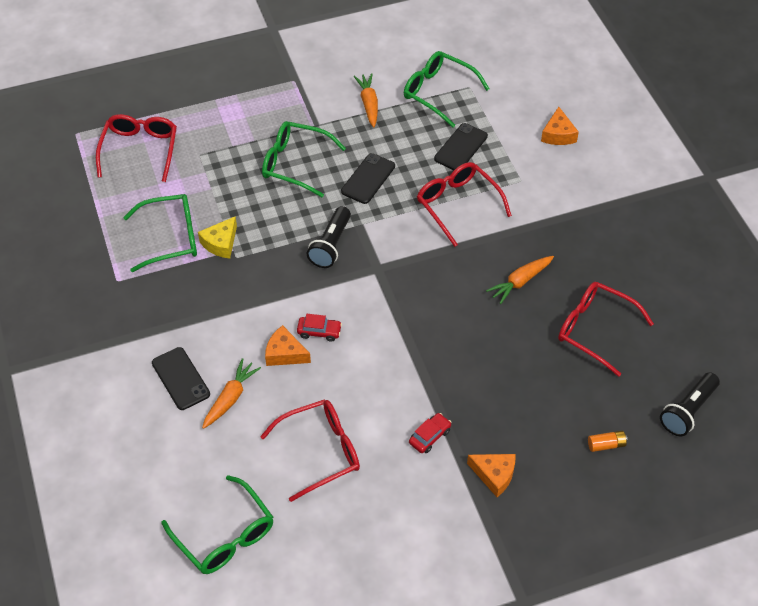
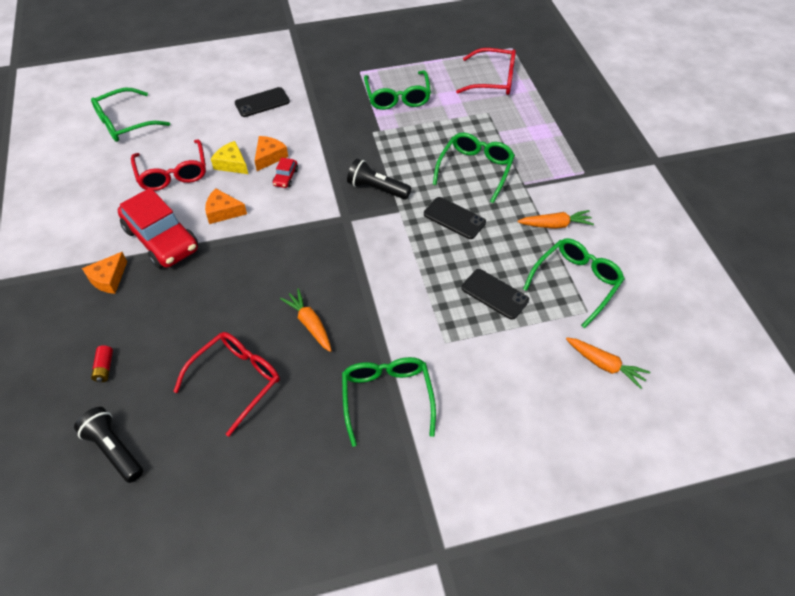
camera: 95 degrees right, 0 degrees up
yellow cheese [198,216,237,259] -> yellow cheese moved to [211,141,248,174]
orange carrot [202,358,261,429] -> orange carrot moved to [566,337,650,389]
red car [409,413,451,453] -> red car [118,188,198,269], size x2.39
red glasses [417,162,512,247] -> none
orange cheese [541,107,579,145] -> orange cheese moved to [205,188,247,224]
orange battery [588,431,627,452] -> red battery [91,345,113,382]
none -> green glasses [342,357,436,447]

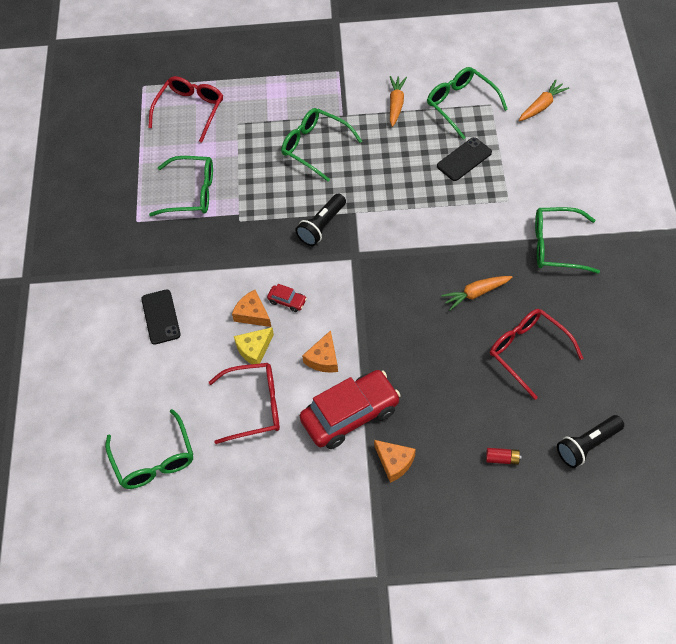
camera: 75 degrees left, 5 degrees up
black phone [424,197,486,239] -> none

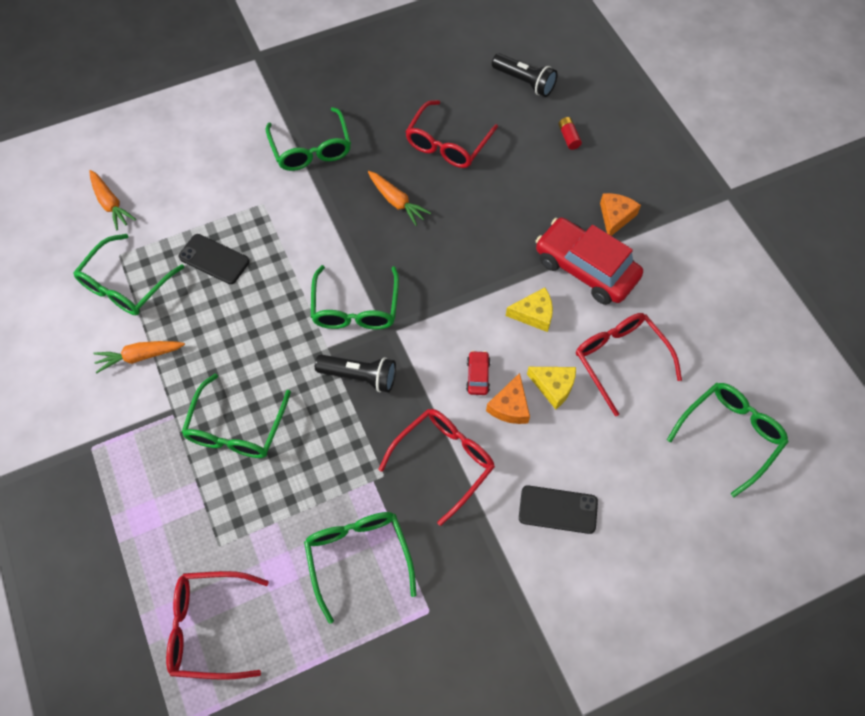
camera: 115 degrees left, 5 degrees up
black phone [141,290,181,345] -> black phone turned 45 degrees clockwise [519,485,598,534]
orange cheese [302,330,338,373] -> yellow cheese [506,287,553,332]
orange carrot [519,79,569,121] -> orange carrot turned 150 degrees counterclockwise [89,170,136,230]
none -> green glasses [311,265,399,330]
none -> red glasses [379,409,495,526]

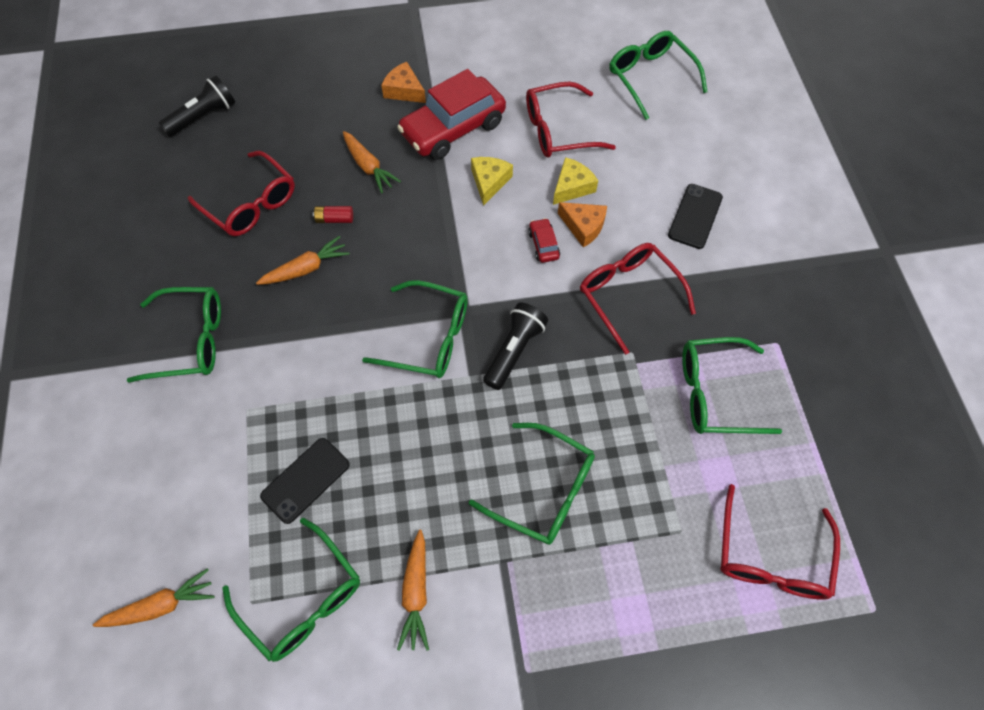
camera: 75 degrees left, 0 degrees up
red car [466,351,491,395] -> red car turned 60 degrees clockwise [528,218,560,263]
red battery [558,117,582,150] -> red battery moved to [313,206,353,223]
none -> orange carrot [343,131,401,193]

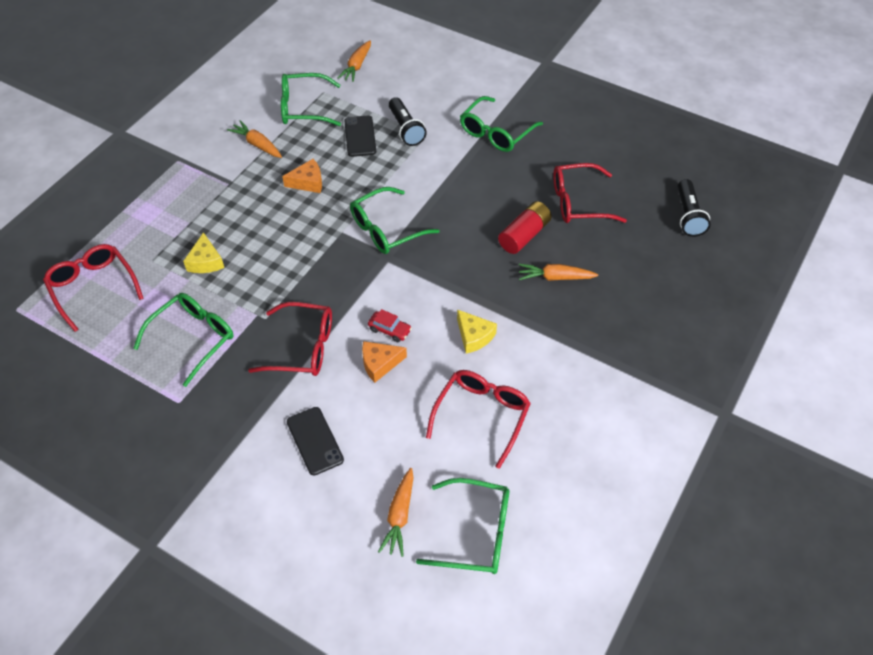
camera: 130 degrees right, 10 degrees down
orange carrot [256,236,350,285] -> orange carrot moved to [378,468,414,557]
red battery [313,206,353,223] -> red battery [498,201,552,254], size x1.86
orange cheese [381,62,426,103] -> orange cheese moved to [282,159,322,193]
red car [397,69,506,160] -> none
green glasses [469,423,595,545] -> none
black flashlight [483,302,548,390] -> black flashlight moved to [389,97,427,146]
yellow cheese [553,157,598,205] -> yellow cheese moved to [183,232,224,273]

